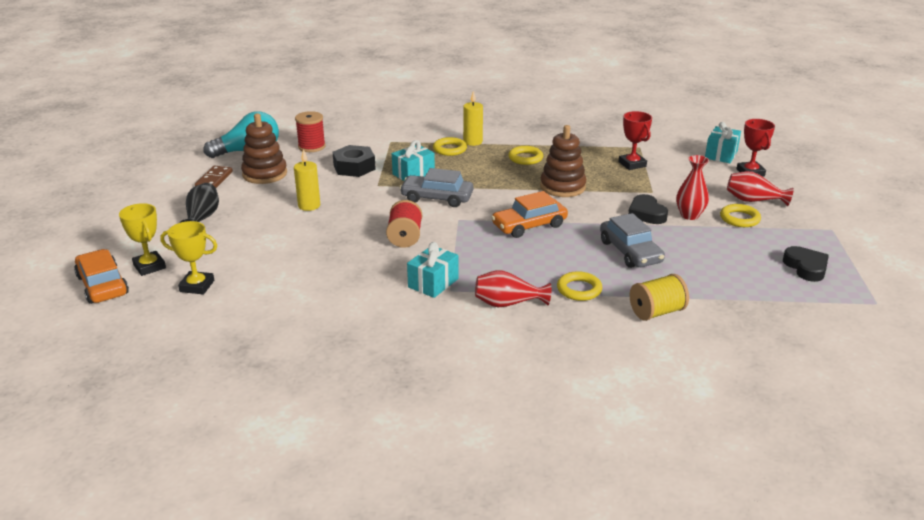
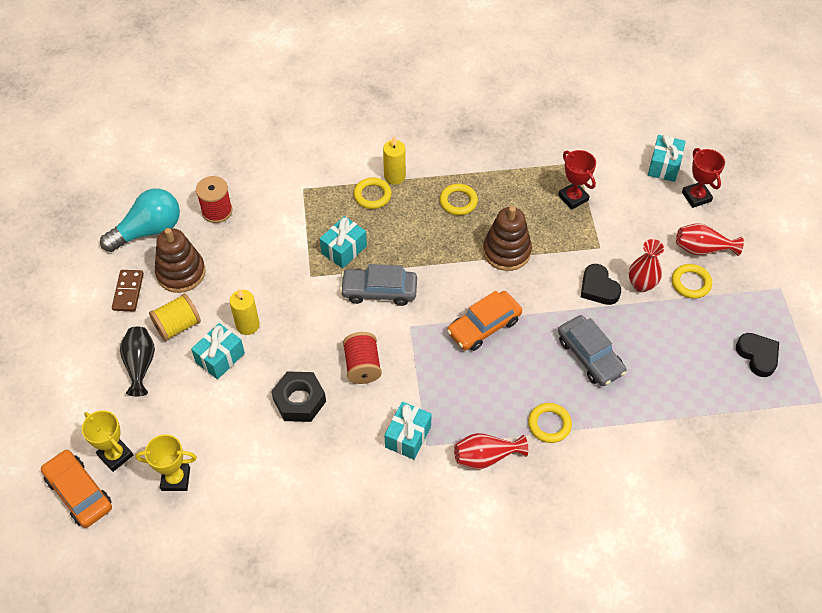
camera: 10 degrees left, 25 degrees up
black nut [333,145,376,177] -> black nut moved to [271,371,326,422]
yellow spool [630,274,689,321] -> yellow spool moved to [149,293,201,341]
none -> turquoise gift [191,323,245,379]

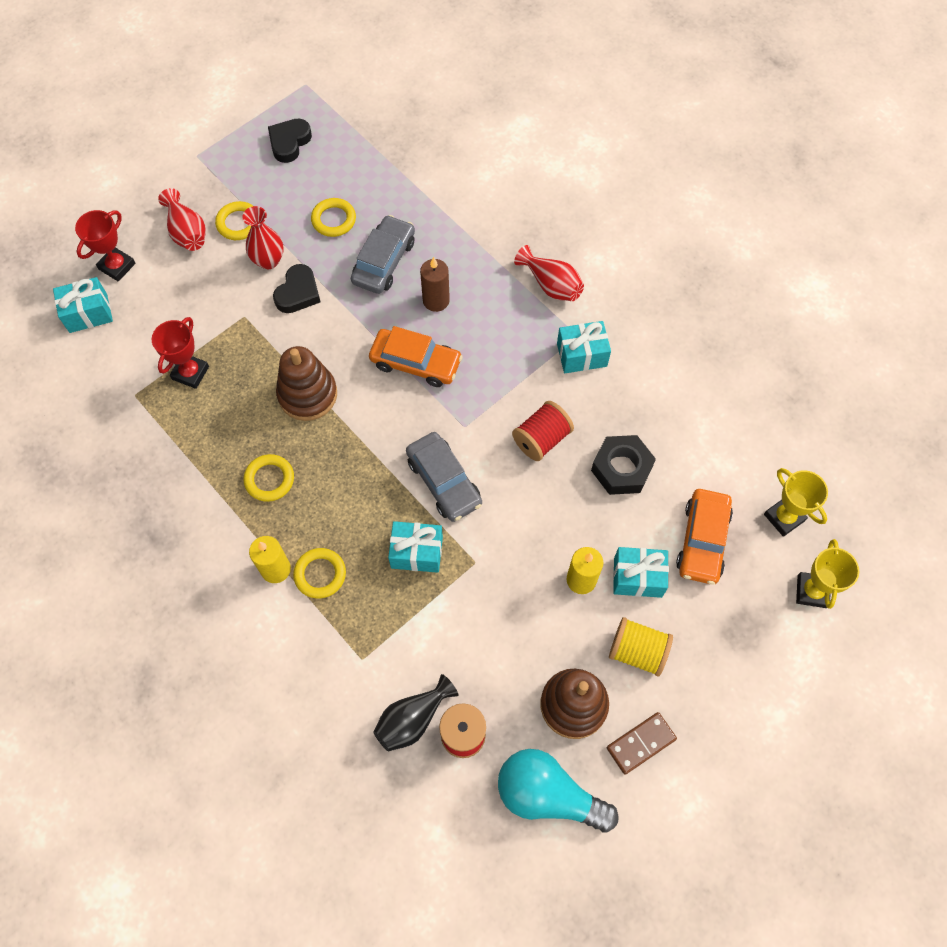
camera: 125 degrees left, 10 degrees up
orange car [41,450,112,528] -> orange car moved to [676,489,733,585]
black vase [120,327,155,396] -> black vase moved to [373,674,458,751]
yellow ring [528,403,572,443] -> yellow ring moved to [311,198,356,237]
none -> brown candle [420,257,450,312]

